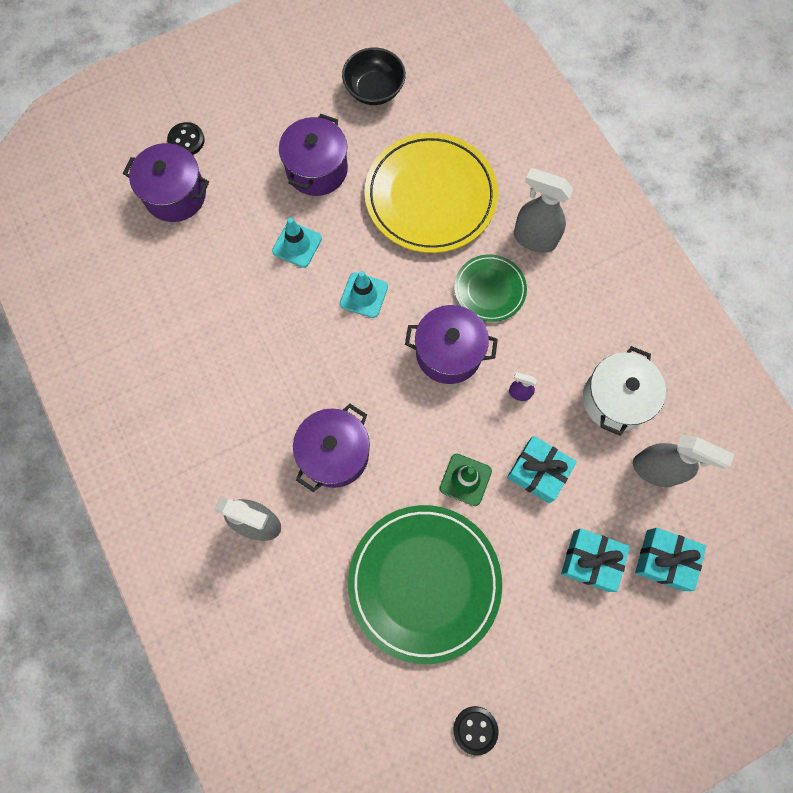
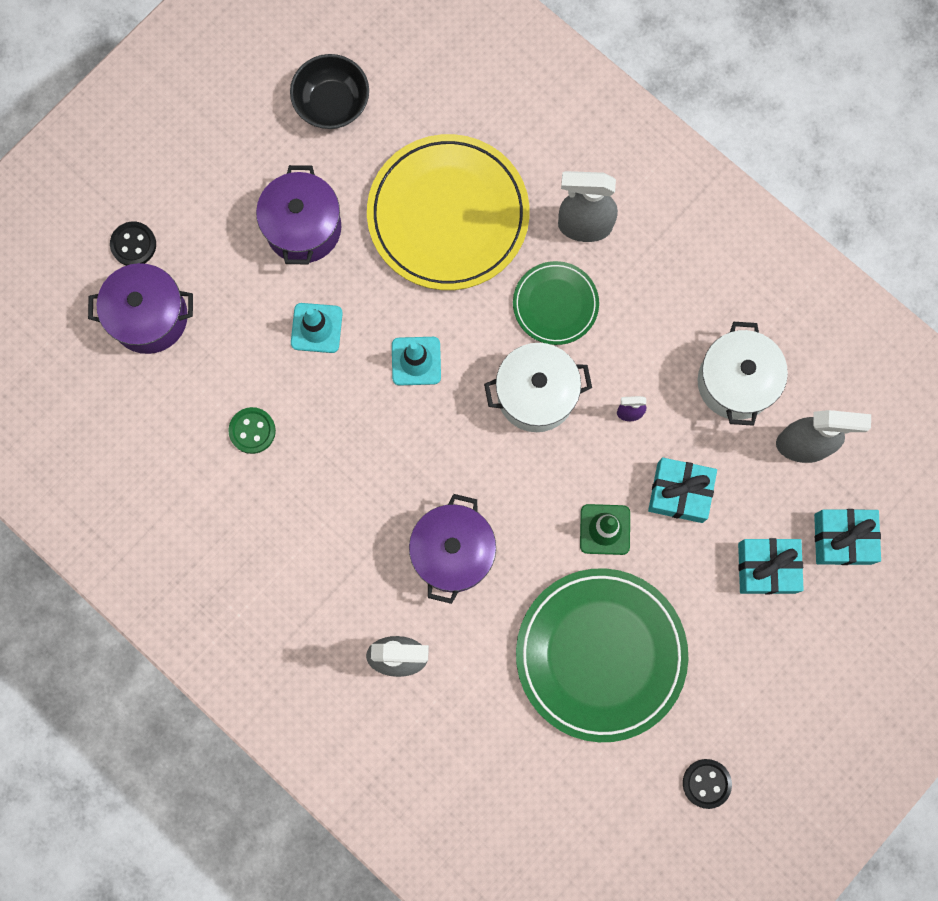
camera: 20 degrees left, 5 degrees up
purple pot [405,305,498,384] -> white pot [484,343,592,432]
none -> green button [228,407,276,454]

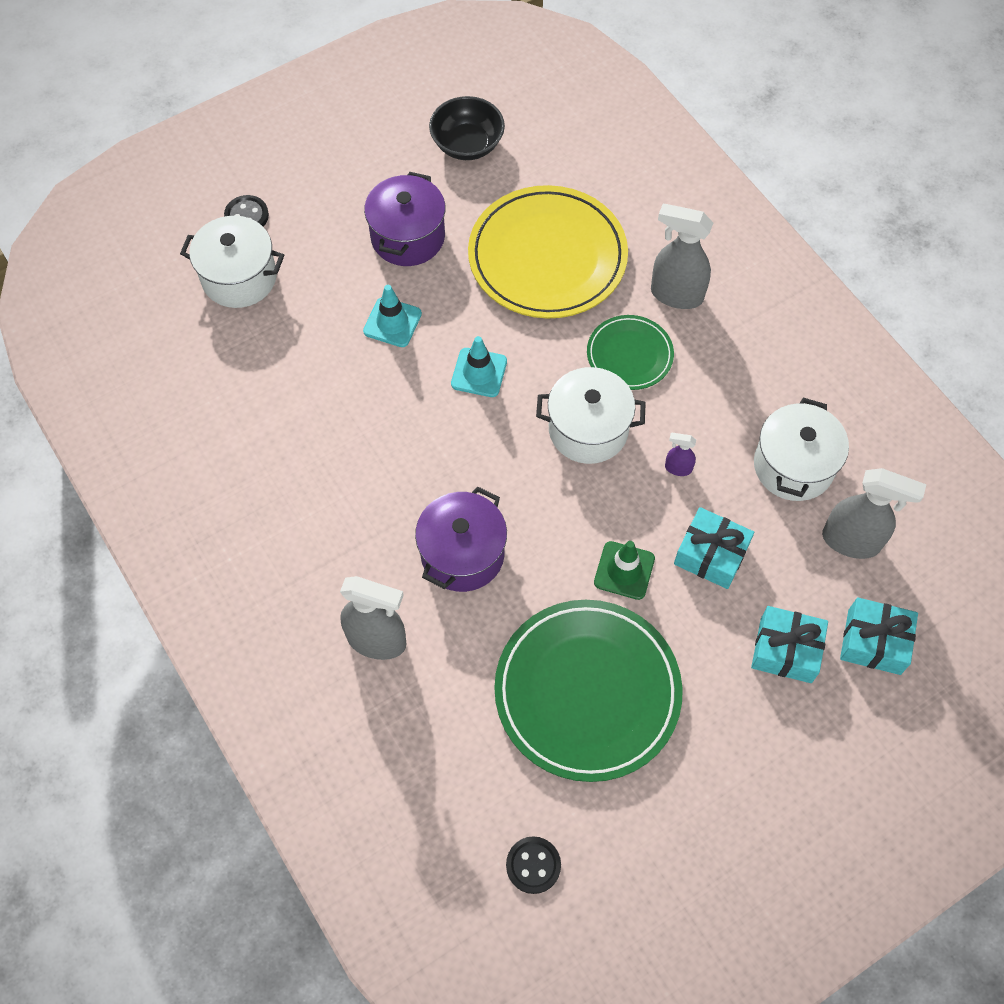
camera: 15 degrees right, 15 degrees down
purple pot [88,263,193,354] -> white pot [180,216,284,308]
green button [228,407,276,454] -> none
black button [683,759,732,809] -> black button moved to [506,836,561,894]

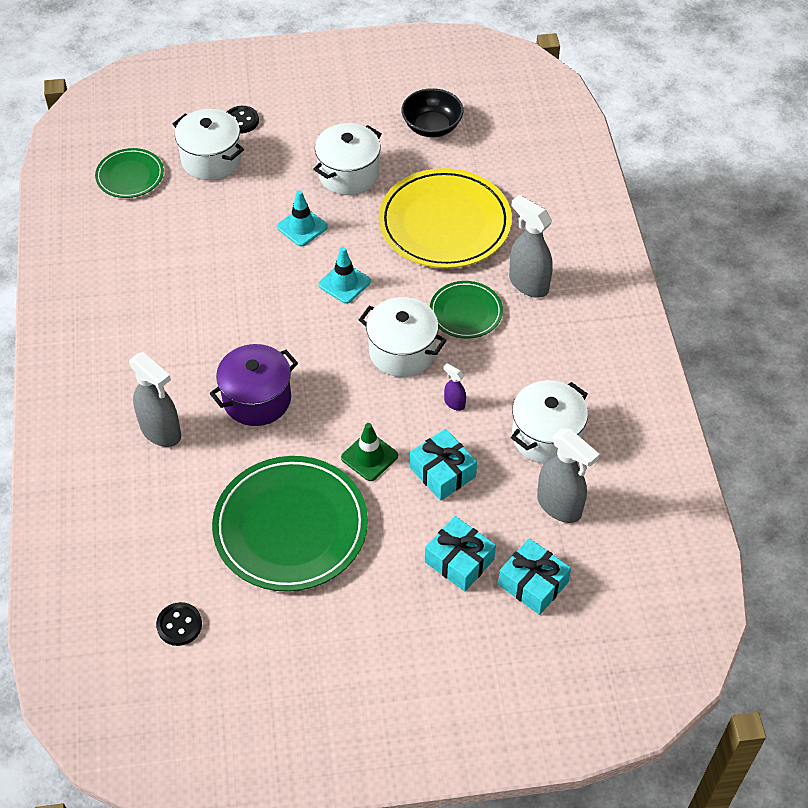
camera: 25 degrees right, 10 degrees down
purple pot [364,172,446,266] -> white pot [313,123,381,195]
none -> green plate [95,148,164,198]

